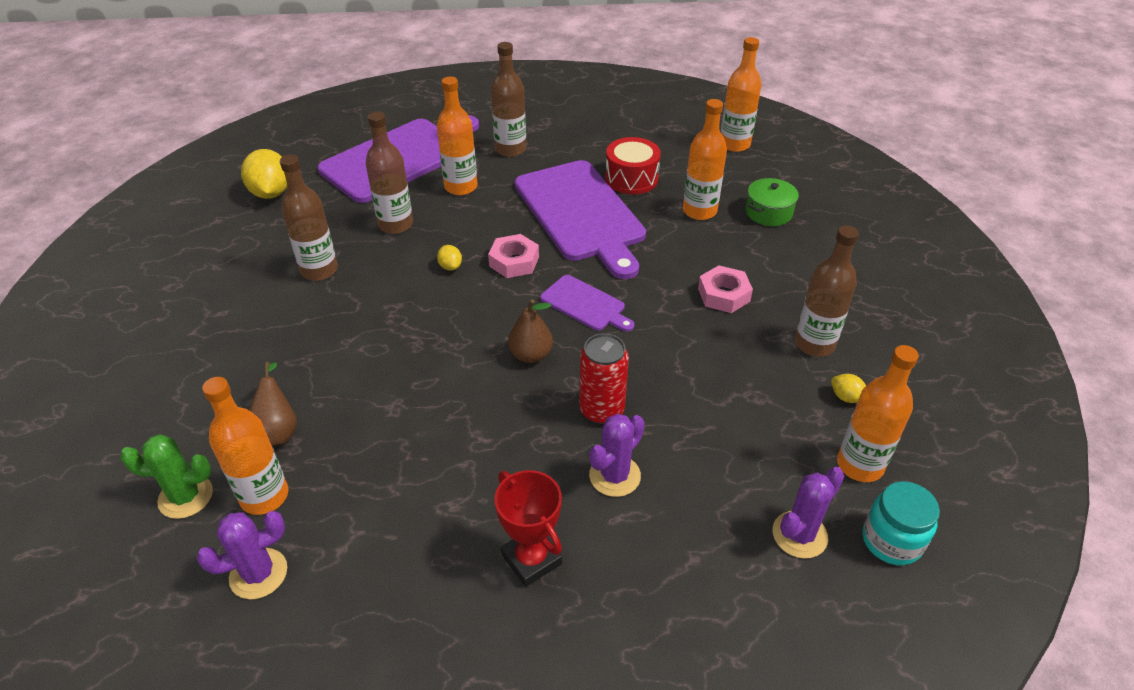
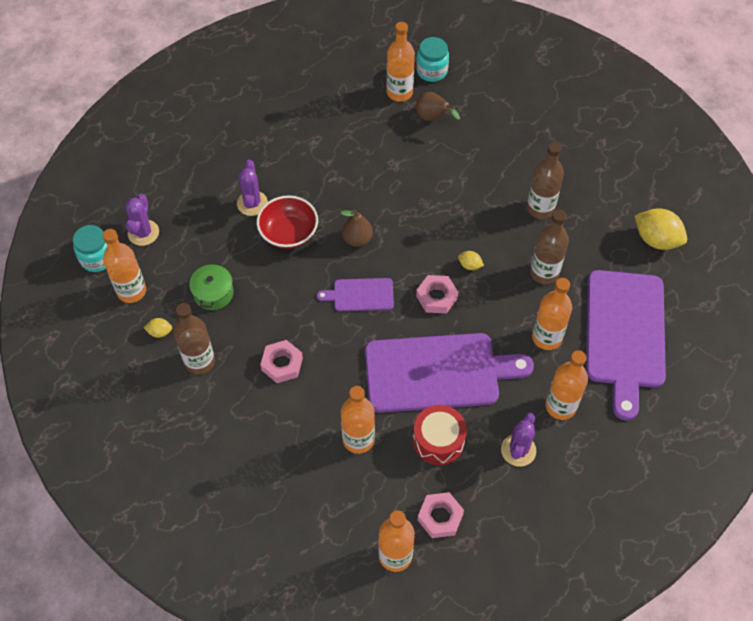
camera: 140 degrees right, 15 degrees up
green cactus [120,434,213,519] -> turquoise jar [416,37,449,82]
purple cactus [196,511,287,599] -> purple cactus moved to [501,413,536,467]
brown bottle [491,42,526,157] -> orange bottle [545,350,588,420]
red trophy [495,470,562,587] -> none
purple cutting board [515,160,646,279] -> purple cutting board turned 150 degrees clockwise [365,333,534,413]
red can [579,333,629,424] -> red bowl [257,195,318,249]
green pot [746,178,799,226] -> green pot moved to [189,262,234,310]
none -> pink nut [418,492,464,538]

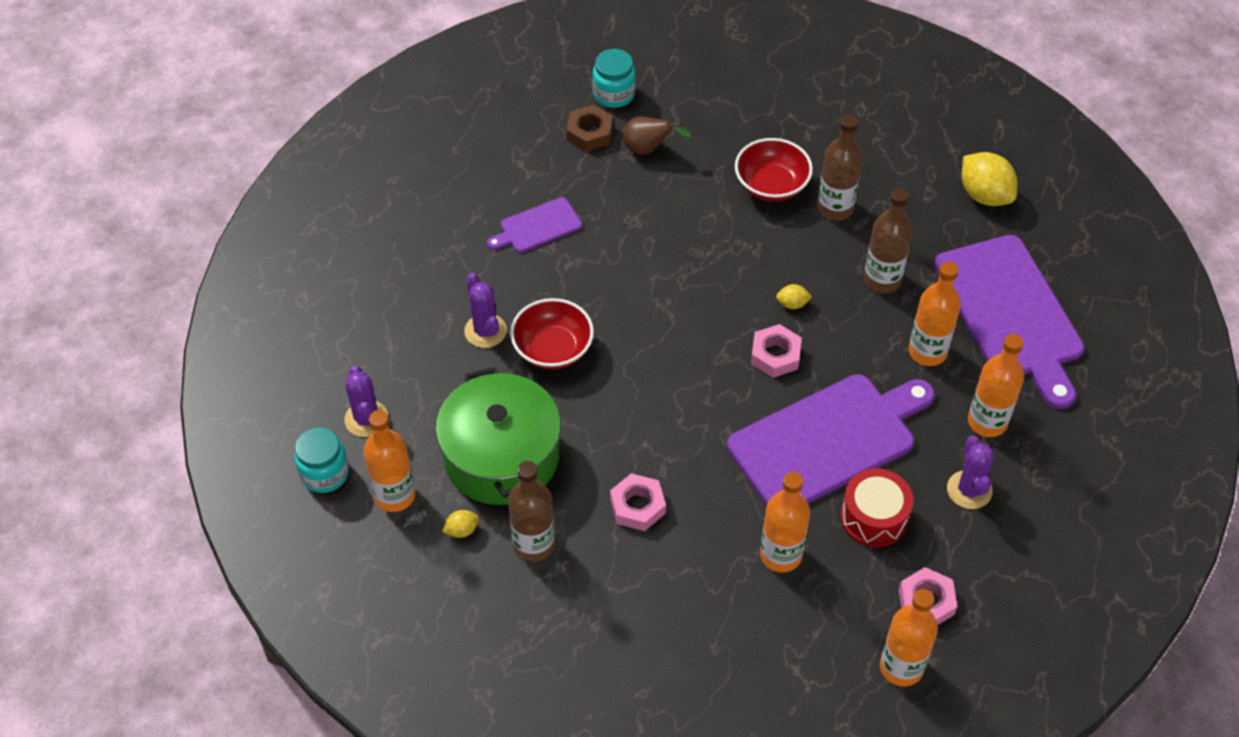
camera: 25 degrees left, 5 degrees down
green pot [189,262,234,310] -> green pot [436,367,561,505], size x2.09
purple cutting board [317,278,394,311] -> purple cutting board moved to [487,197,582,253]
brown pear [341,209,373,247] -> none
orange bottle [386,22,415,102] -> brown nut [566,105,613,152]
yellow lemon [635,208,687,250] -> yellow lemon turned 45 degrees clockwise [962,152,1017,206]
none -> red bowl [735,138,813,202]

